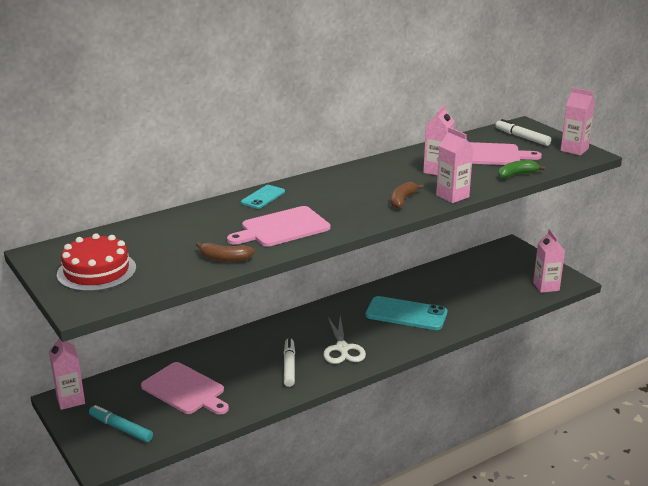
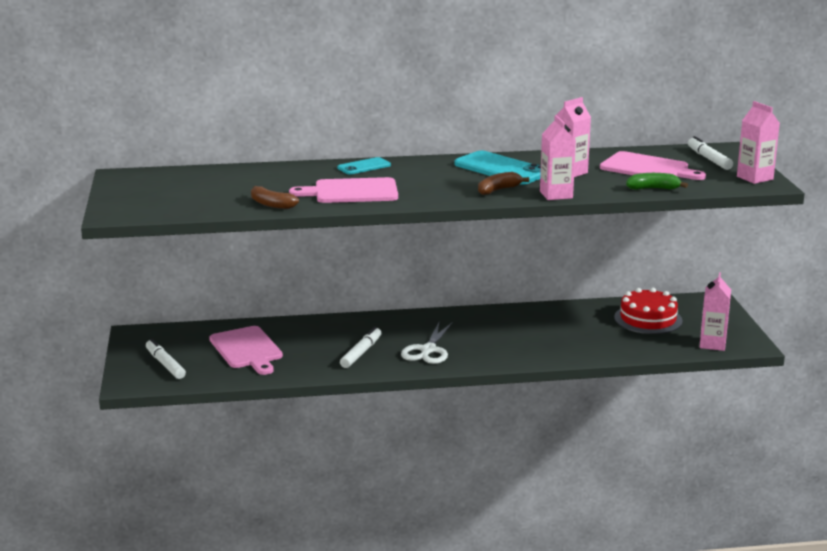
camera: 25 degrees right, 5 degrees down
pink carton [49,338,85,410] -> none
red cake [57,233,136,292] -> red cake moved to [614,288,683,334]
turquoise marker [89,405,153,442] -> white marker [146,339,186,379]
turquoise phone [365,296,448,330] -> turquoise phone moved to [454,151,541,185]

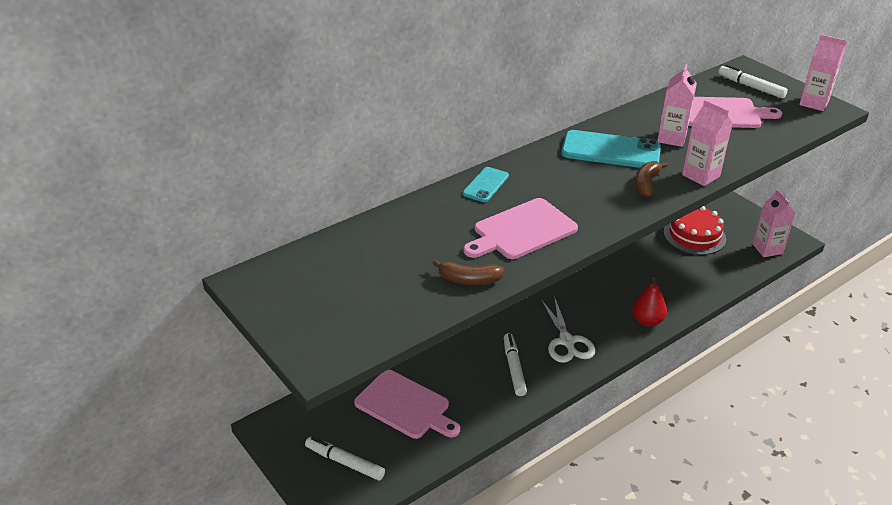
camera: 30 degrees left, 15 degrees up
green banana [626,173,688,190] -> none
none -> red pear [632,277,667,327]

